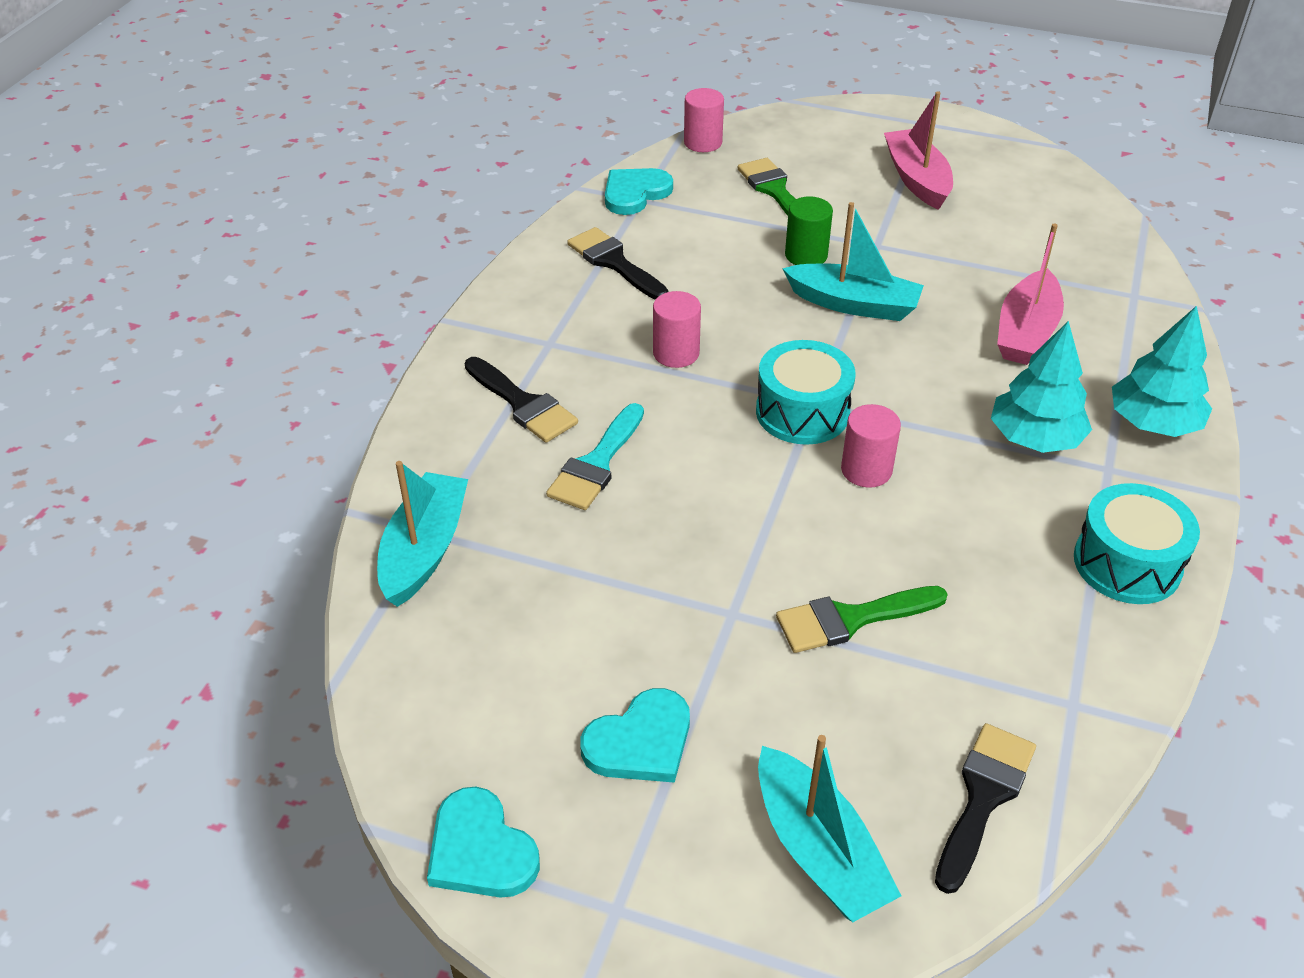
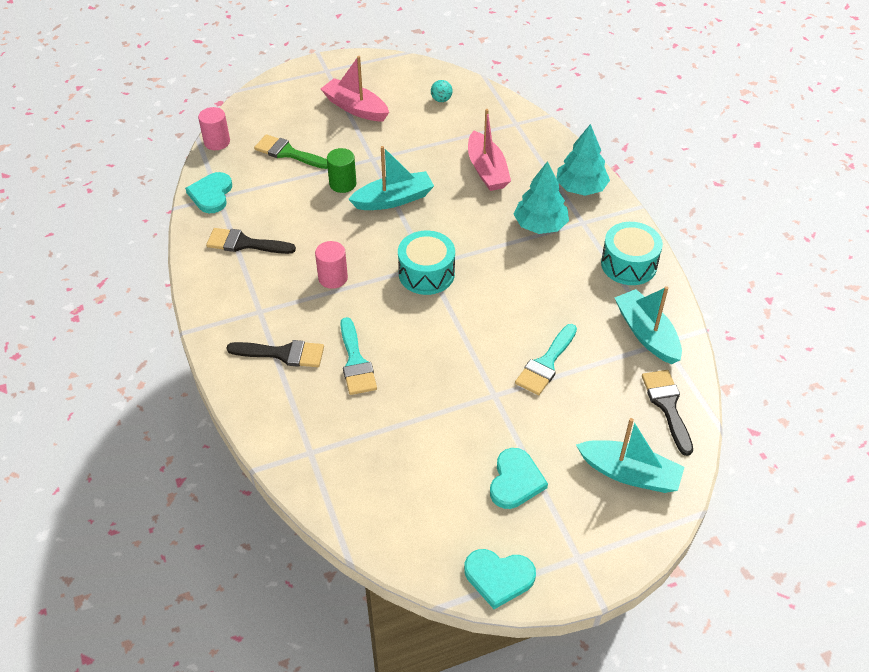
camera: 40 degrees left, 5 degrees up
turquoise boat [377,461,468,607] -> turquoise boat moved to [615,286,682,364]
green brush [776,586,948,653] -> turquoise brush [515,324,577,395]
pink cylinder [841,404,901,488] -> none
none -> turquoise ball [431,80,453,102]

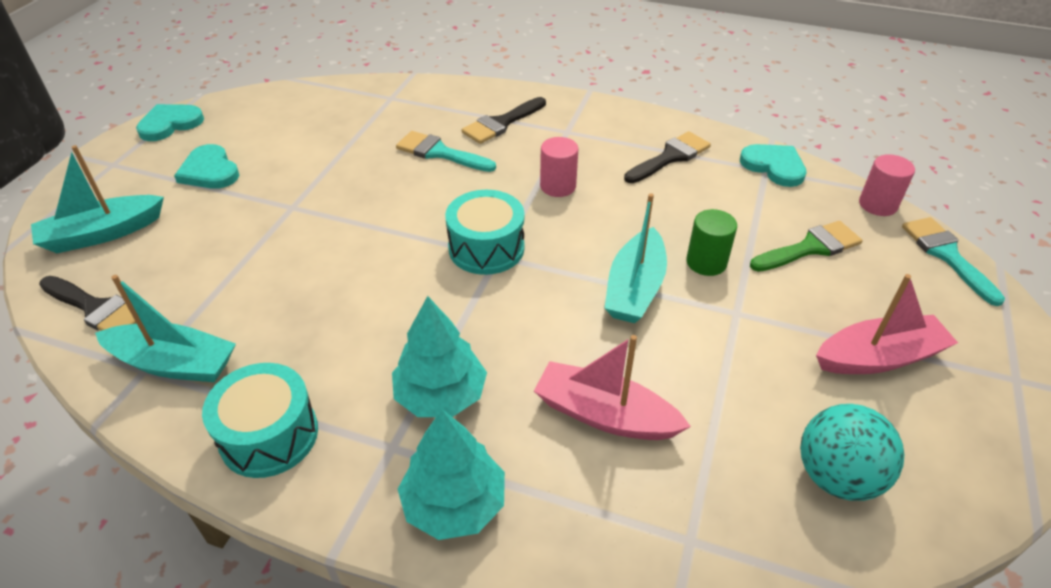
camera: 130 degrees right, 5 degrees down
turquoise ball [431,80,453,102] -> turquoise ball [800,404,904,501], size x2.00
turquoise brush [515,324,577,395] -> turquoise brush moved to [902,217,1005,306]

